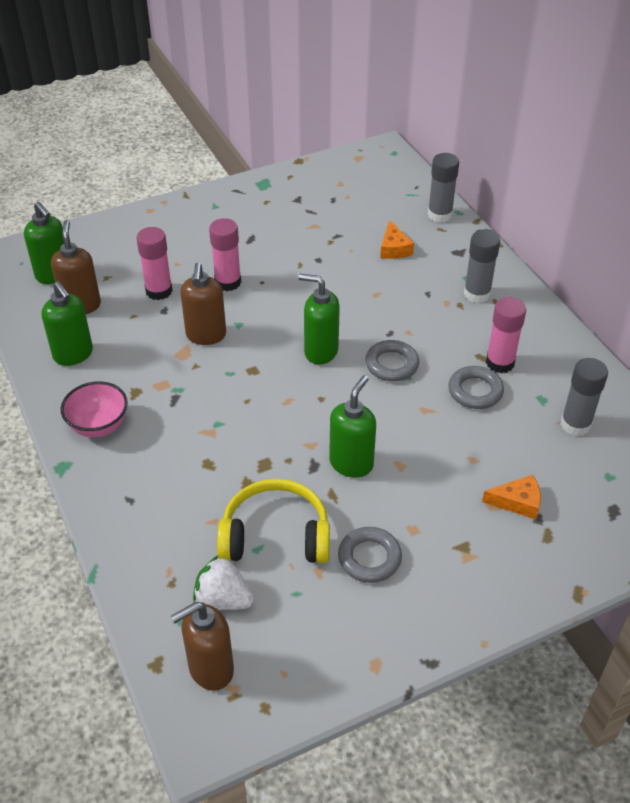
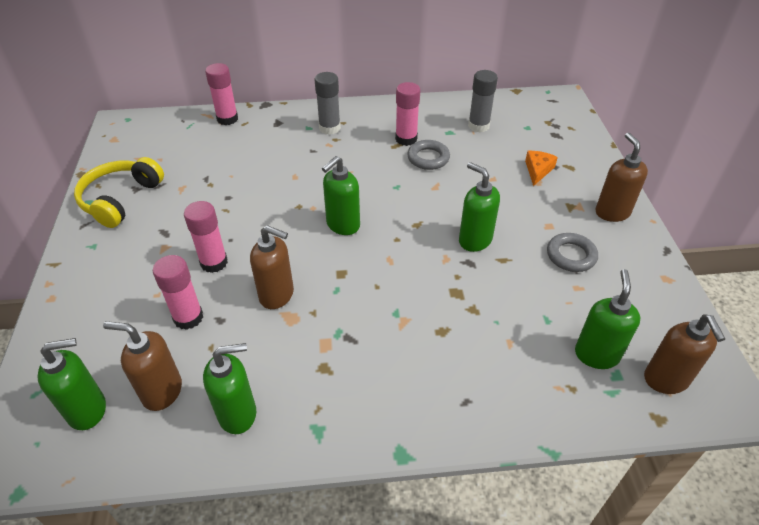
camera: 70 degrees left, 0 degrees up
pink bowl [61,381,128,437] -> none
white strawberry [193,555,254,610] -> green soap dispenser [575,269,640,369]
yellow headphones [217,479,330,563] -> yellow headphones moved to [74,157,164,228]
grey ring [365,340,419,381] -> none
orange cheese [380,220,414,259] -> none
grey glue stick [428,153,459,223] -> pink glue stick [205,63,238,125]
none -> brown soap dispenser [596,133,648,222]

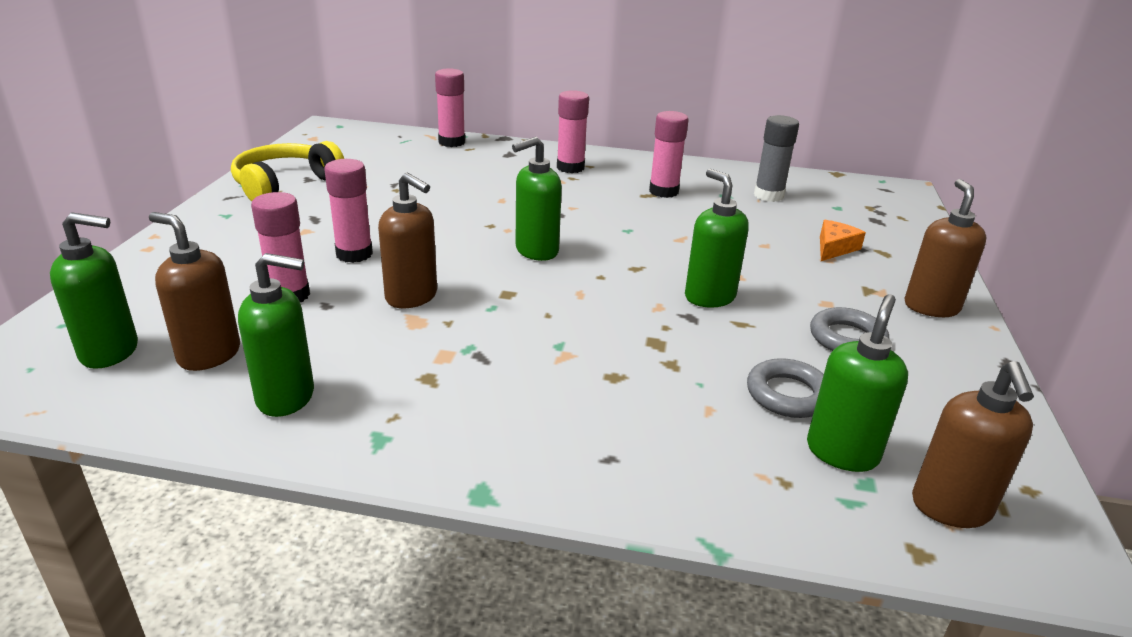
camera: 15 degrees right, 15 degrees down
grey glue stick [314,72,341,135] -> pink glue stick [557,90,589,173]
grey ring [407,140,450,170] -> grey ring moved to [747,358,824,418]

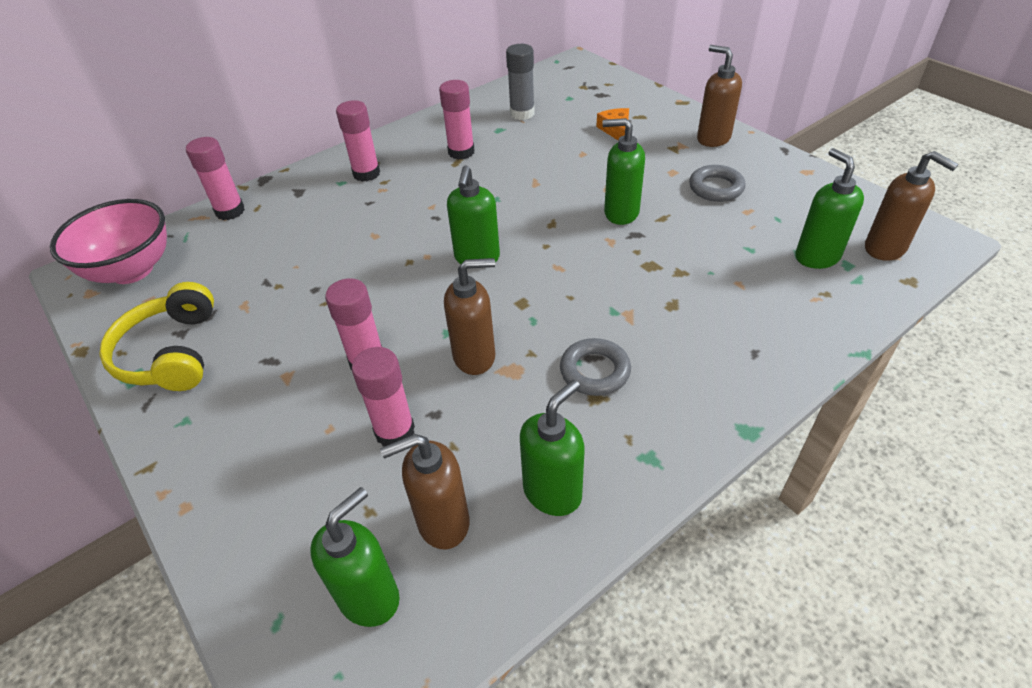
camera: 45 degrees left, 15 degrees up
grey ring [747,358,824,418] -> grey ring moved to [560,338,631,396]
none -> pink bowl [50,199,167,284]

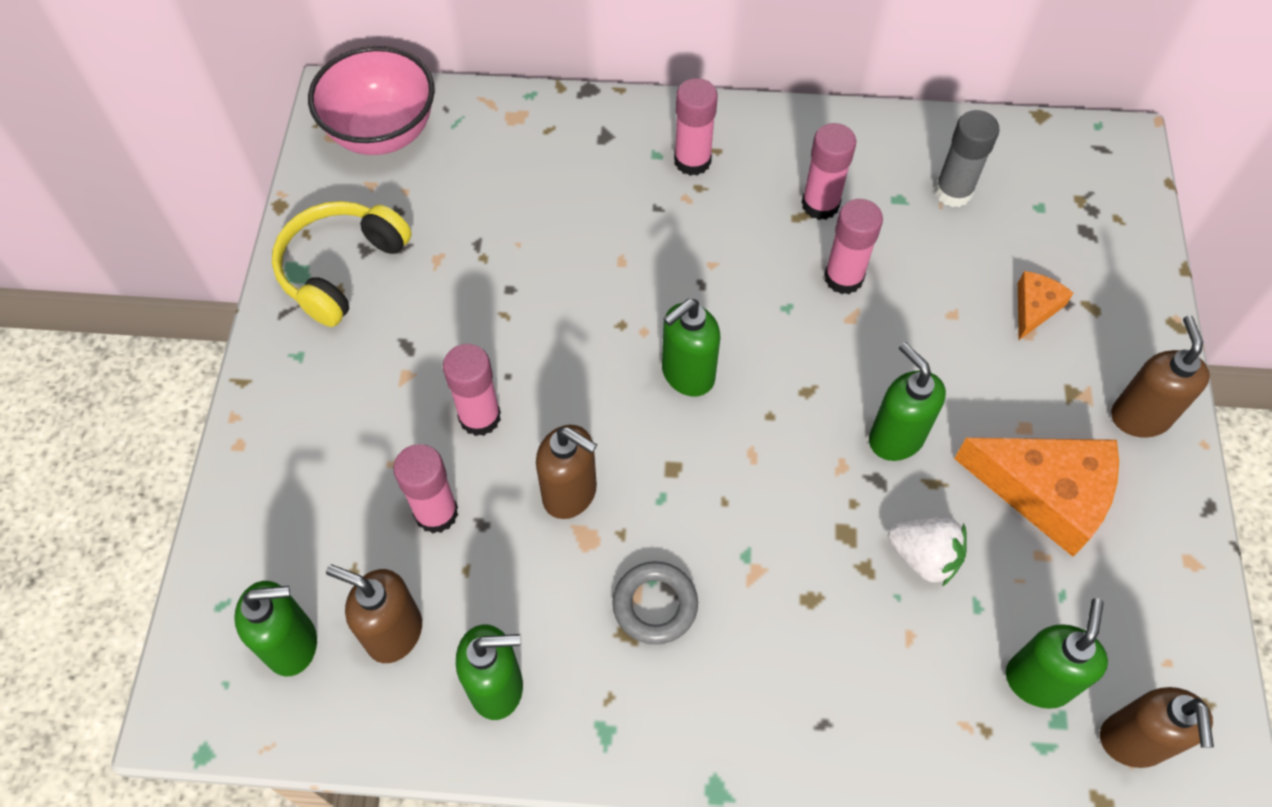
camera: 40 degrees right, 15 degrees up
pink glue stick [186,137,245,220] -> pink glue stick moved to [824,199,883,294]
grey ring [689,165,746,202] -> orange cheese [954,438,1119,557]
none -> white strawberry [888,517,967,586]

